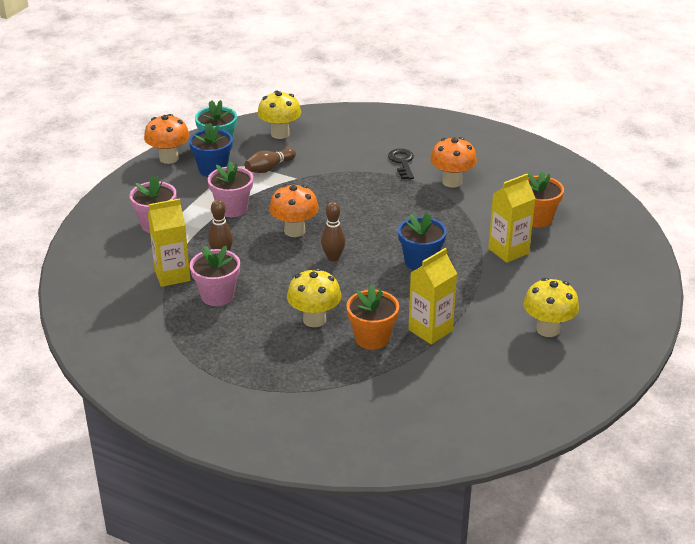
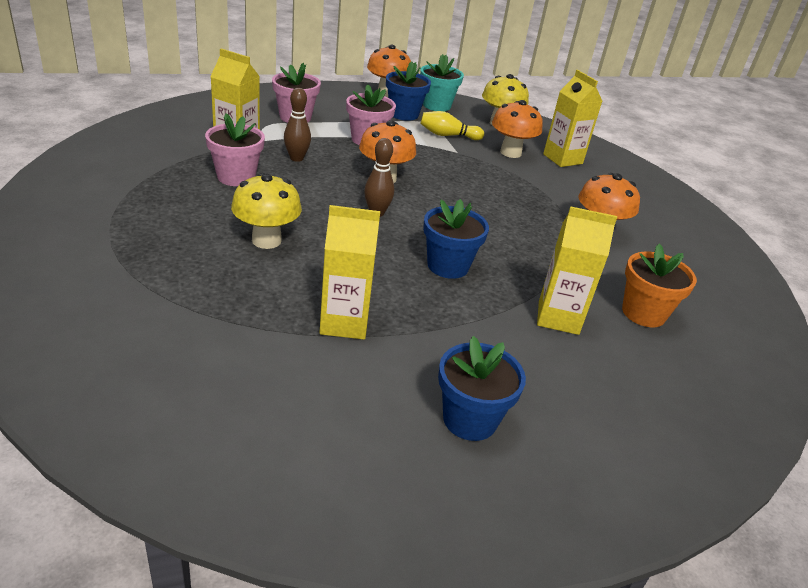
camera: 40 degrees right, 0 degrees up
brown bowling pin [244,148,296,173] -> yellow bowling pin [420,111,484,140]
orange flower pot [346,285,399,350] -> none
black key [388,149,414,179] -> none
yellow mushroom [524,278,579,337] -> blue flower pot [438,336,526,441]
none -> orange mushroom [492,100,543,158]
none -> yellow carton [543,70,602,167]

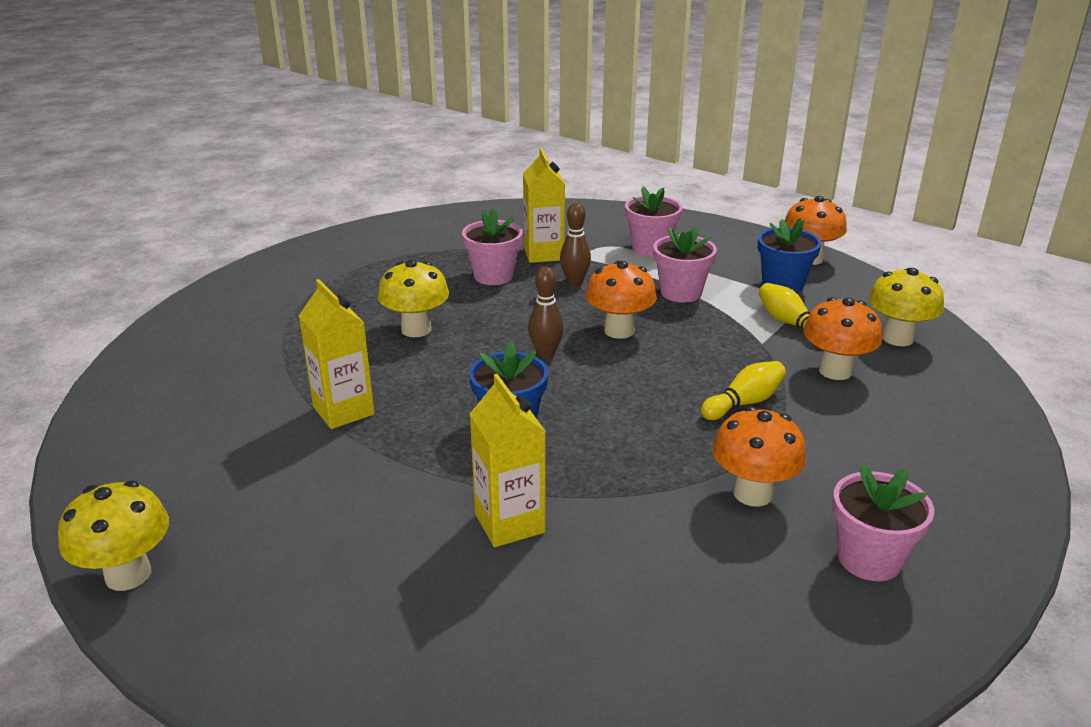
camera: 60 degrees right, 5 degrees down
turquoise flower pot [420,54,464,111] -> none
blue flower pot [438,336,526,441] -> none
yellow carton [543,70,602,167] -> none
orange flower pot [622,244,697,327] -> none
none -> yellow mushroom [58,481,169,591]
none -> yellow bowling pin [701,361,786,420]
none -> pink flower pot [832,465,934,581]

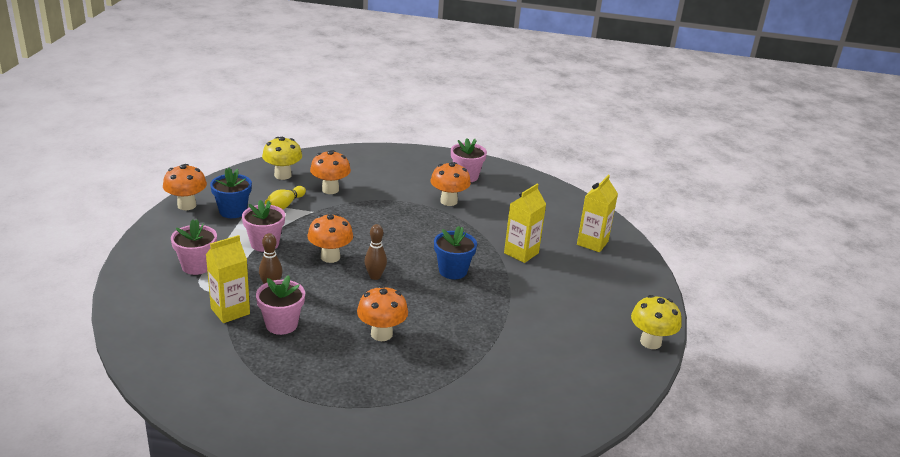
camera: 120 degrees left, 0 degrees up
yellow carton [299,279,375,429] -> yellow carton moved to [577,175,618,252]
yellow mushroom [378,260,449,337] -> orange mushroom [357,285,408,341]
yellow bowling pin [701,361,786,420] -> none

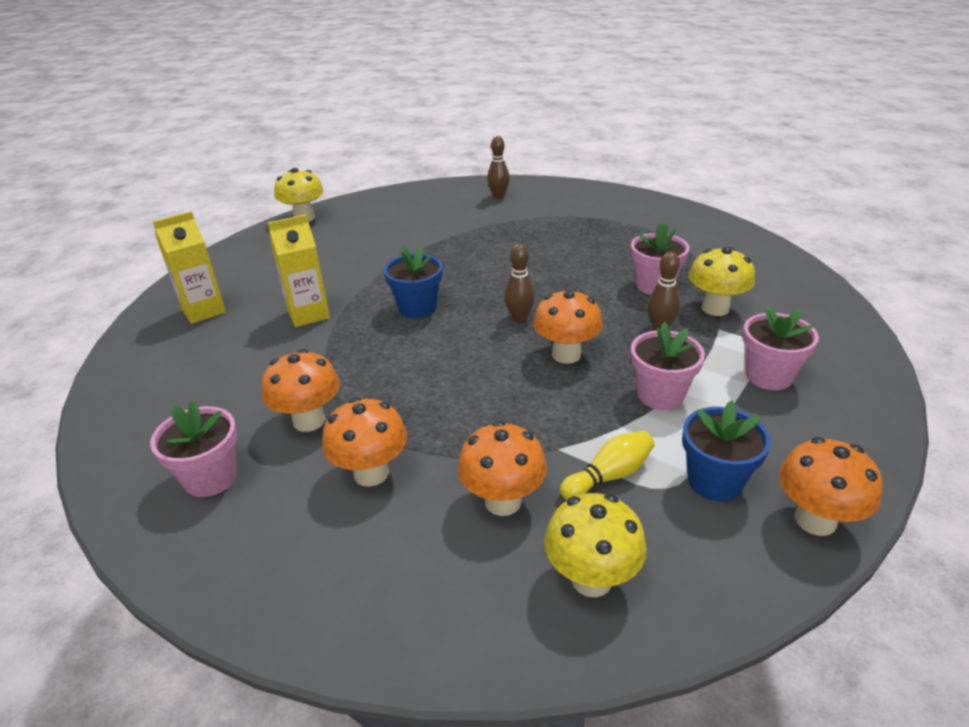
camera: 150 degrees left, 5 degrees up
yellow carton [206,235,250,323] -> yellow mushroom [689,247,755,316]
orange mushroom [357,285,408,341] -> orange mushroom moved to [322,397,407,487]
none -> brown bowling pin [487,136,510,199]

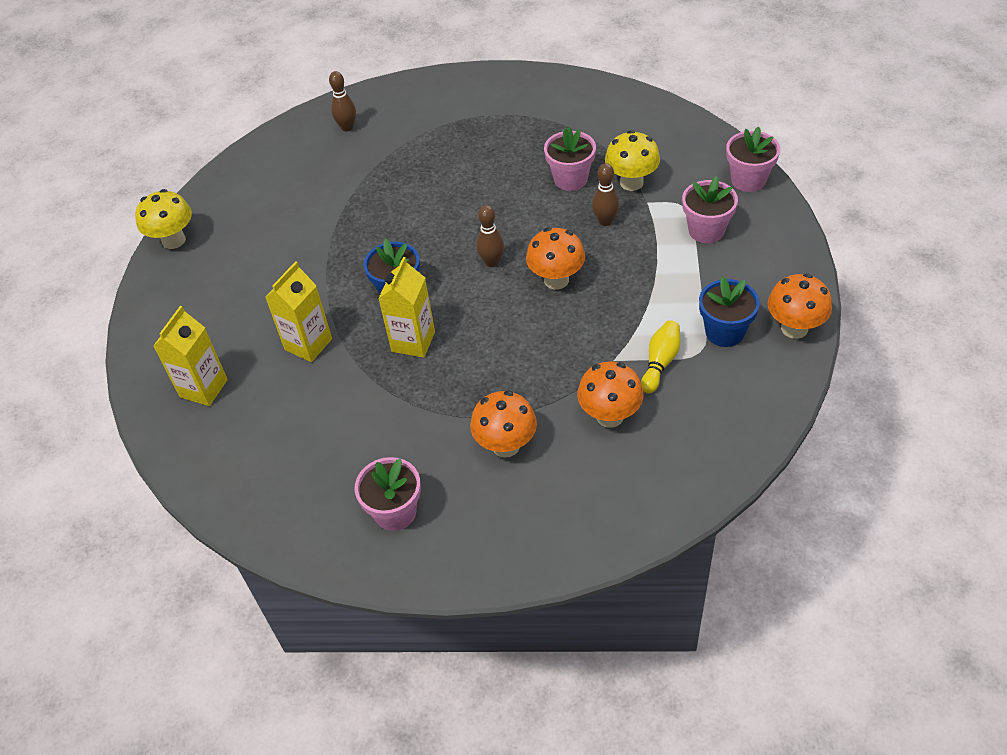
camera: 30 degrees left, 15 degrees up
orange mushroom [262,349,340,432] -> none
yellow mushroom [545,493,647,597] -> none
pink flower pot [631,322,705,410] -> pink flower pot moved to [726,126,780,192]
none -> yellow carton [378,257,435,358]

